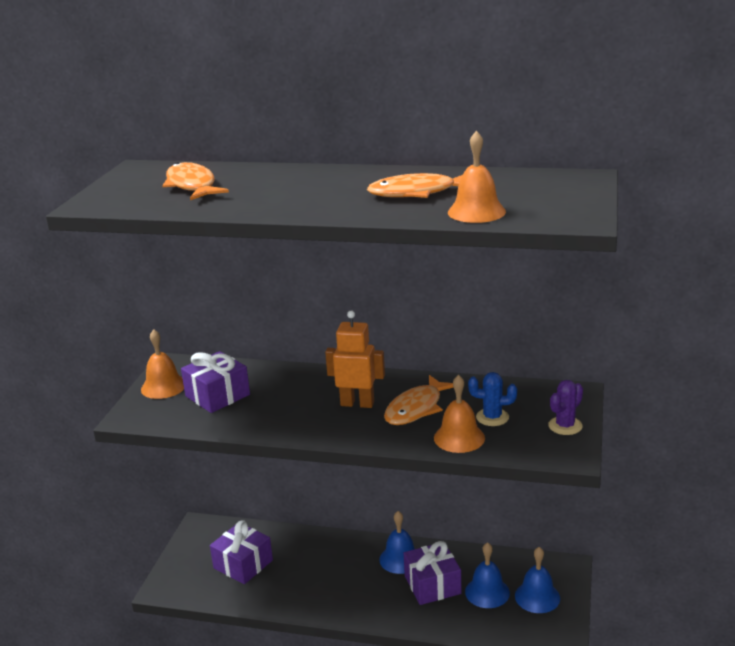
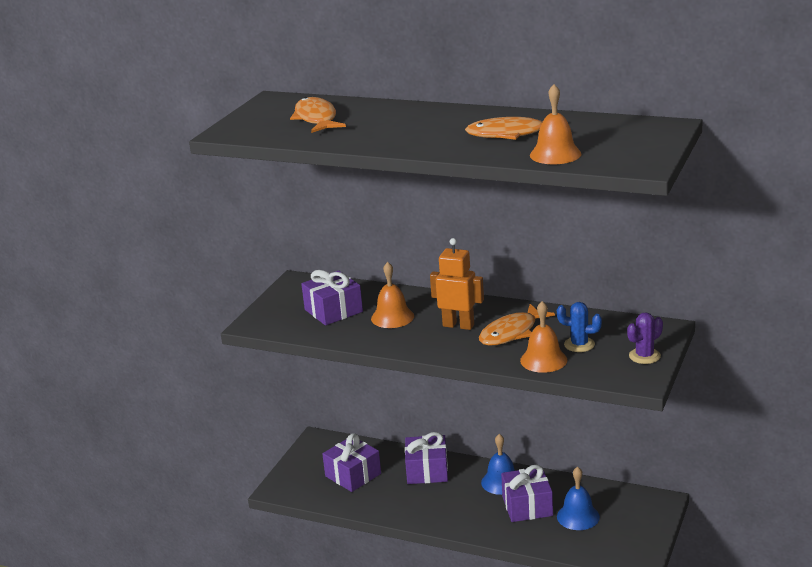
camera: 10 degrees right, 0 degrees up
orange bell [141,329,184,399] -> orange bell moved to [371,262,414,328]
blue bell [515,547,560,613] -> none
none -> purple gift [405,432,448,484]

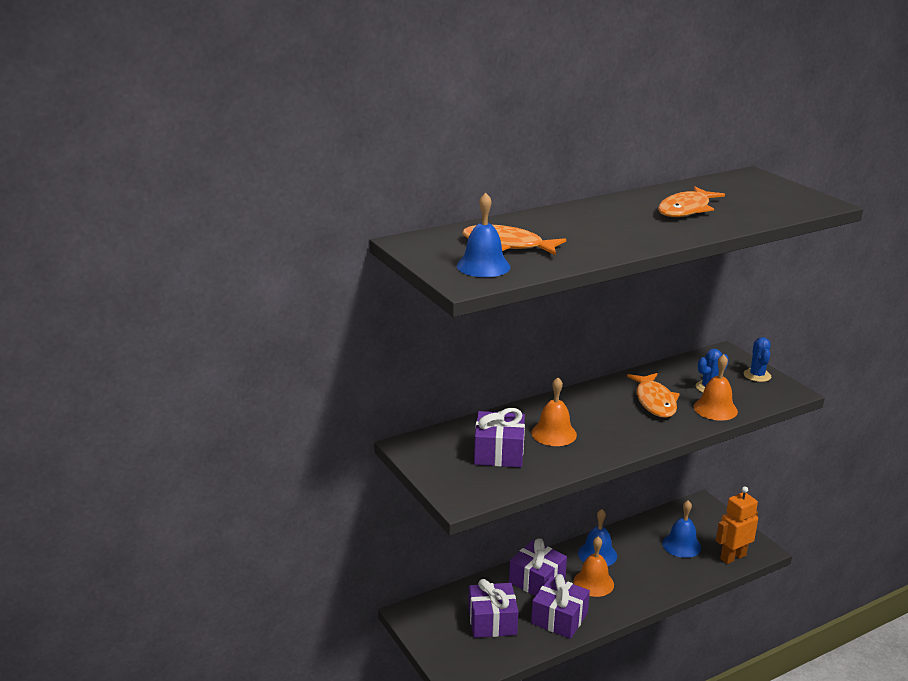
camera: 55 degrees left, 0 degrees up
orange robot [430,238,484,330] -> orange robot moved to [716,486,758,564]
purple gift [501,465,553,522] -> purple gift moved to [531,574,590,639]
orange bell [530,84,581,164] -> orange bell moved to [574,536,614,597]
purple cactus [627,312,663,364] -> blue cactus [744,337,771,382]
none -> blue bell [457,193,510,277]

